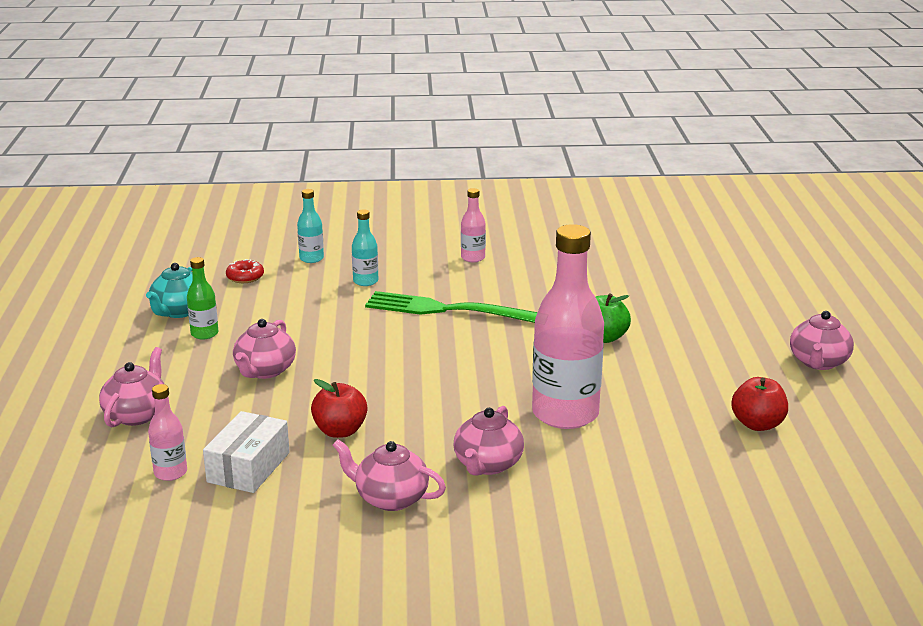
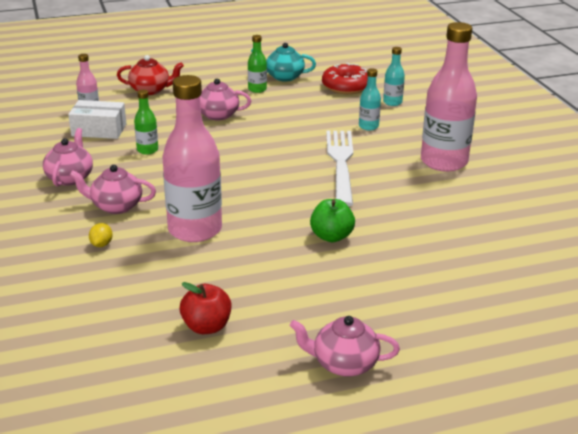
camera: 75 degrees right, 5 degrees up
pink teapot [99,347,164,427] -> red teapot [117,55,184,95]
red donut [226,259,264,283] -> red donut [322,63,368,94], size x1.79
red apple [311,379,367,438] -> green bottle [134,90,158,155]
green fork [365,291,538,323] -> white fork [326,131,353,207]
pink bottle [461,188,486,262] -> pink bottle [421,22,477,172], size x2.18
none -> yellow lemon [89,223,113,247]

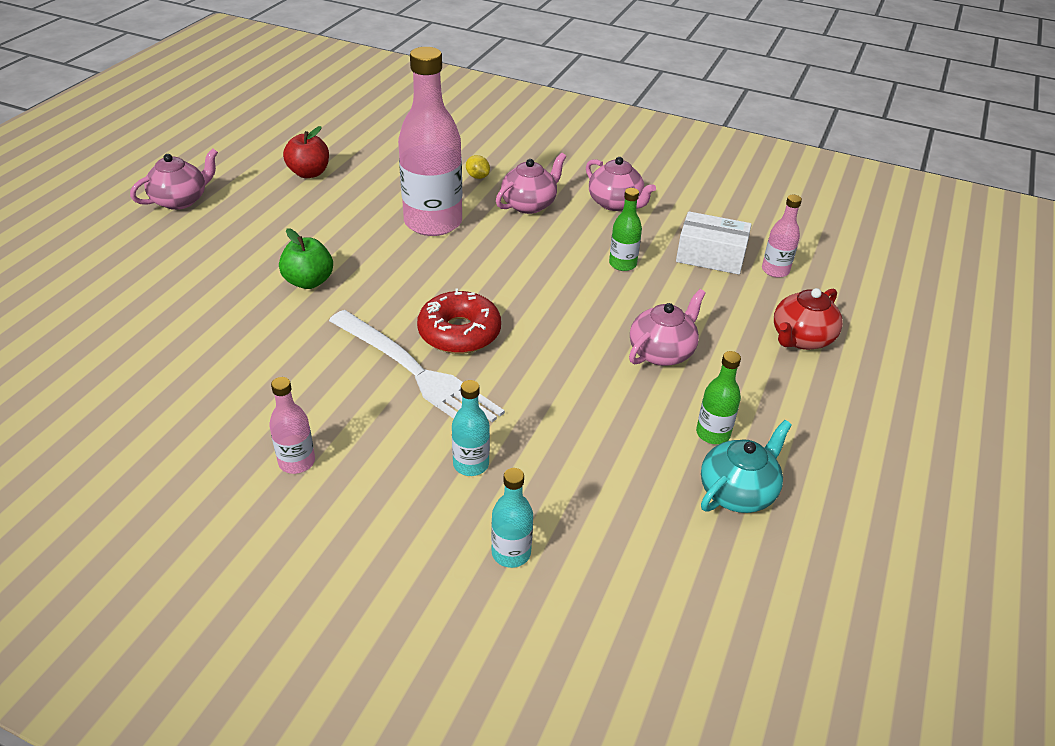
camera: 130 degrees right, 10 degrees up
white box [68,100,126,139] -> white box turned 60 degrees clockwise [676,211,752,275]
red donut [322,63,368,94] -> red donut moved to [417,288,501,354]
pink bottle [421,22,477,172] -> pink bottle [269,377,315,474], size x0.46

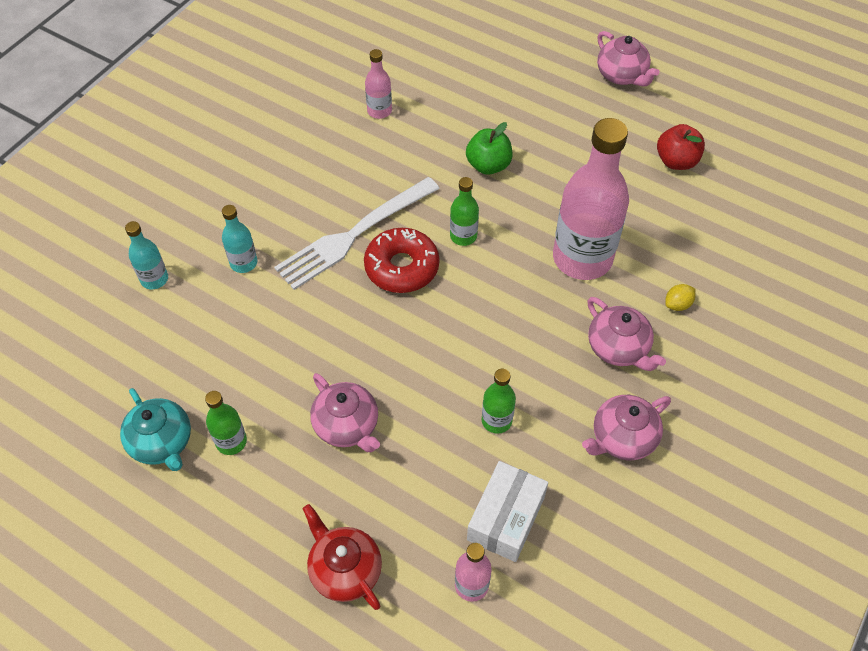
camera: 100 degrees right, 15 degrees up
pink bottle [269,377,315,474] -> pink bottle moved to [365,49,392,119]
none -> green bottle [450,177,479,246]

